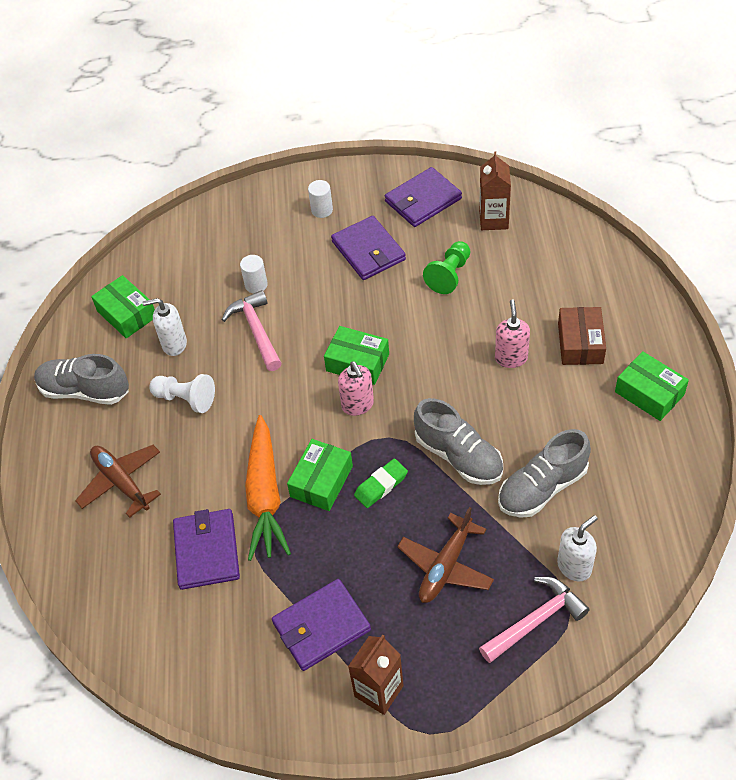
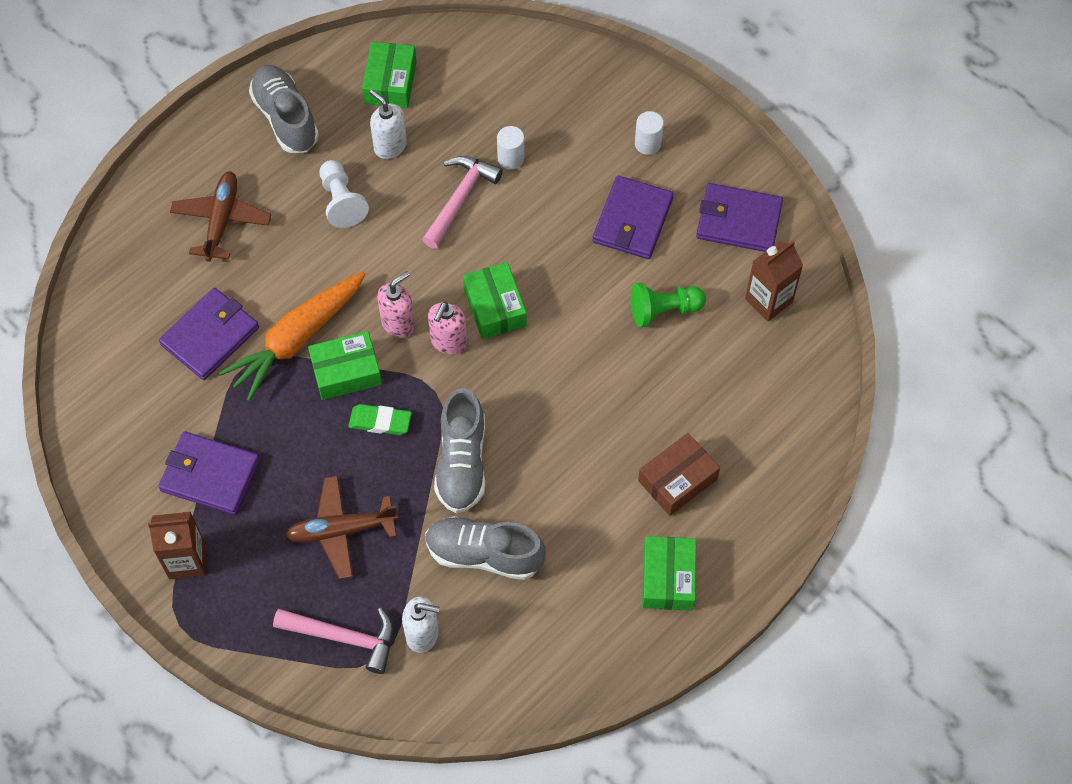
camera: 45 degrees right, 10 degrees up
pink soap dispenser [495,299,530,368] -> pink soap dispenser moved to [377,271,415,338]

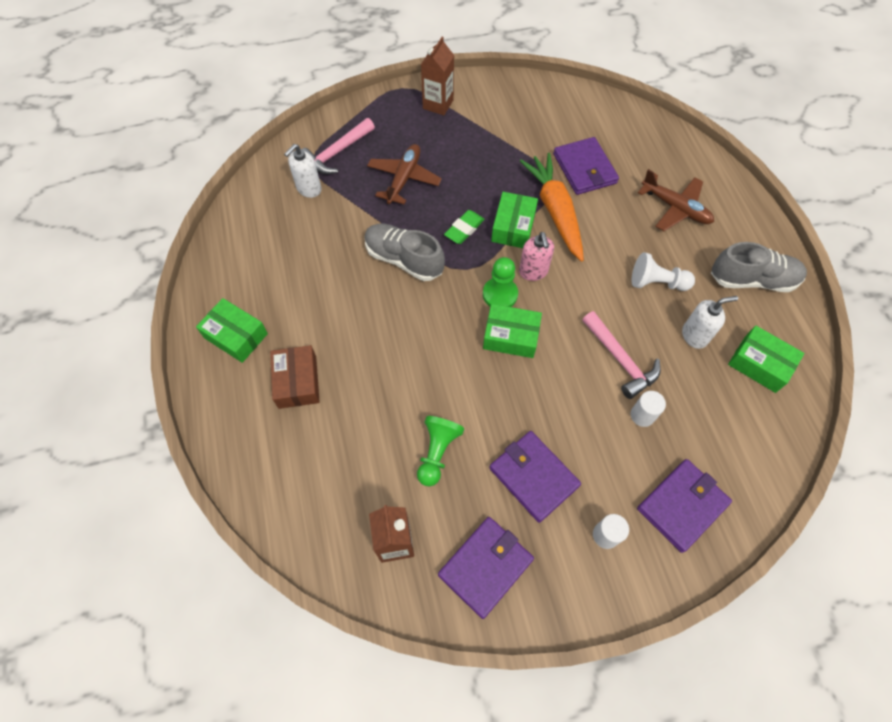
camera: 120 degrees right, 0 degrees up
purple wallet [158,431,260,515] -> purple wallet moved to [637,459,732,553]
grey shoe [425,516,546,580] -> none
pink soap dispenser [428,302,467,355] -> green pawn [483,257,518,307]

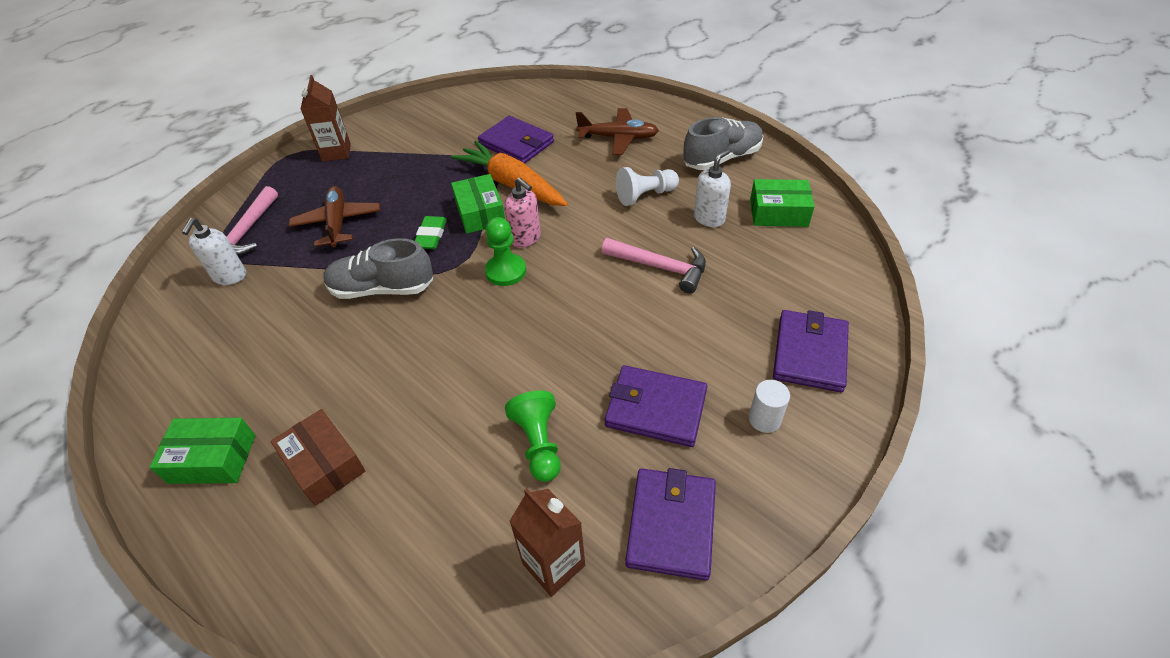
camera: 30 degrees left, 15 degrees down
green box [483,304,542,358] -> none
white cylinder [630,391,666,427] -> none

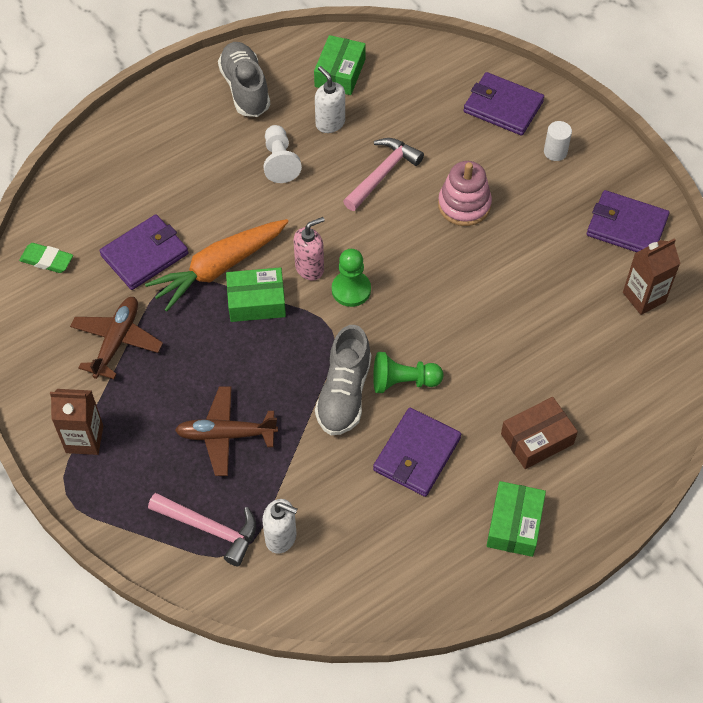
camera: 80 degrees left, 10 degrees up
green eraser [415,216,447,249] -> green eraser moved to [19,243,73,273]
green pawn [505,391,561,482] -> green pawn moved to [373,352,443,393]
brown plane [576,108,659,155] -> brown plane moved to [70,297,163,379]
purple wallet [605,365,707,447] -> purple wallet moved to [373,408,461,497]
none -> pink stacking toy [438,161,492,226]

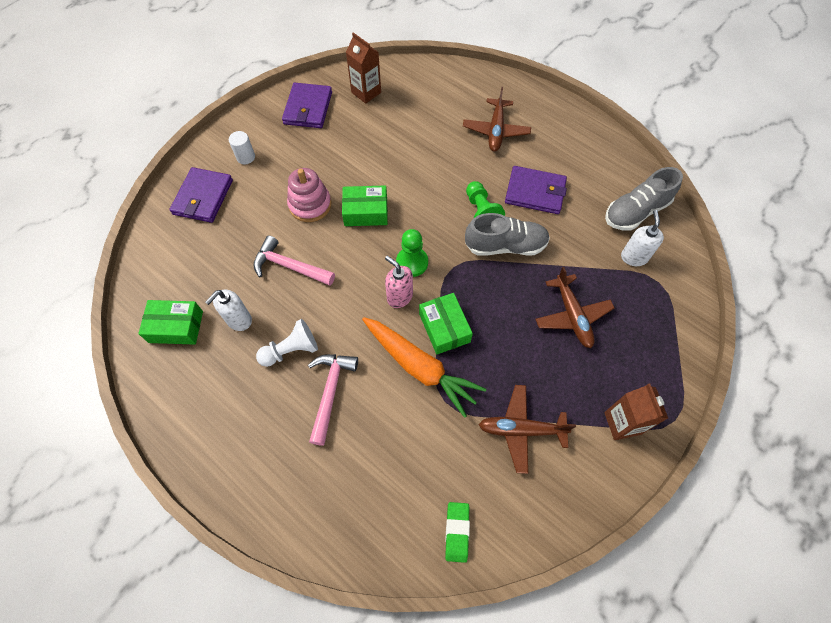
camera: 105 degrees left, 5 degrees up
purple wallet [99,214,188,290] -> none
pink hammer [148,493,256,566] -> pink hammer moved to [308,354,358,446]
grey shoe [218,42,270,117] -> grey shoe moved to [605,167,683,231]
green box [487,481,546,557] -> green box moved to [342,185,388,226]
brown box [501,397,578,469] -> brown plane [463,87,531,152]

